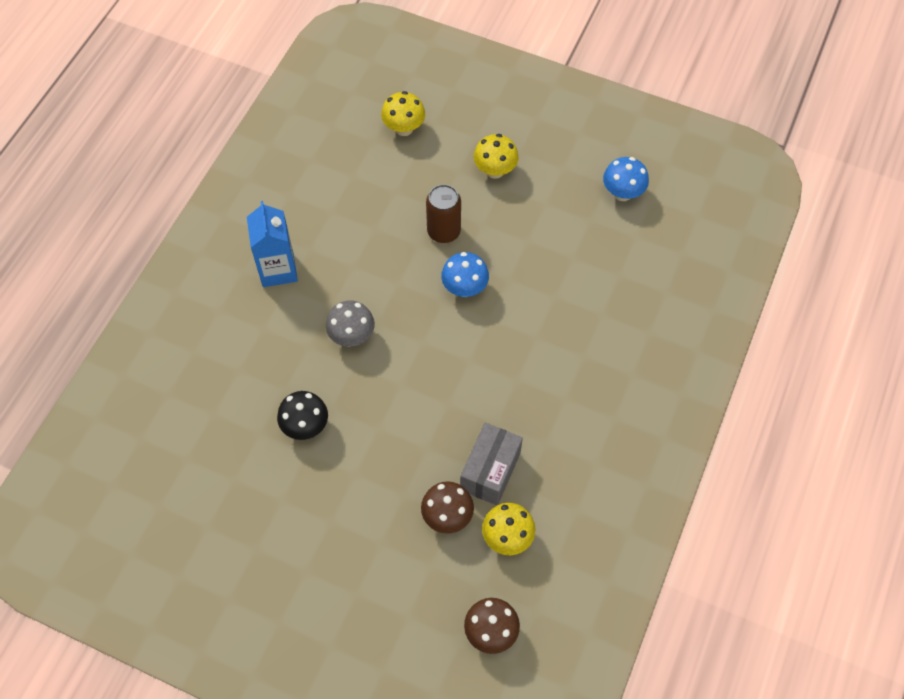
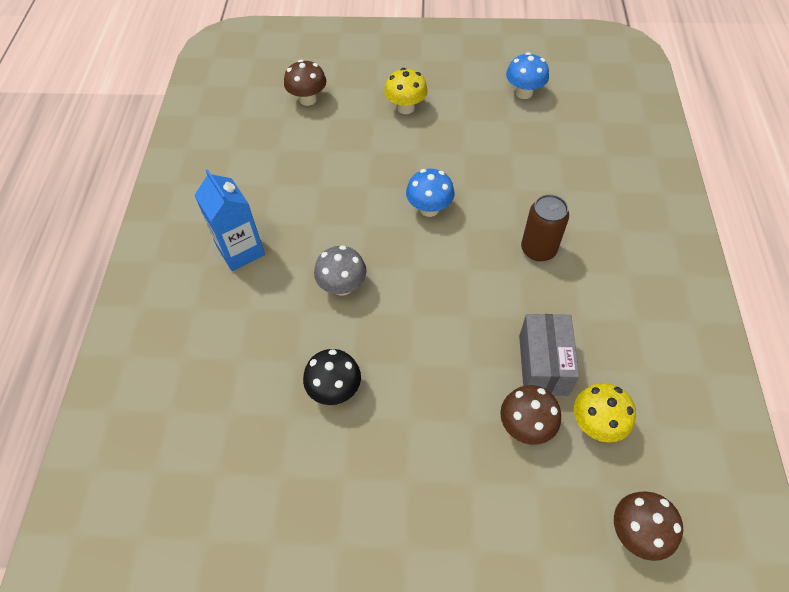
camera: 20 degrees left, 5 degrees down
yellow mushroom [381,91,425,136] -> brown mushroom [284,60,326,106]
brown can [426,184,461,243] -> brown can moved to [521,194,569,261]

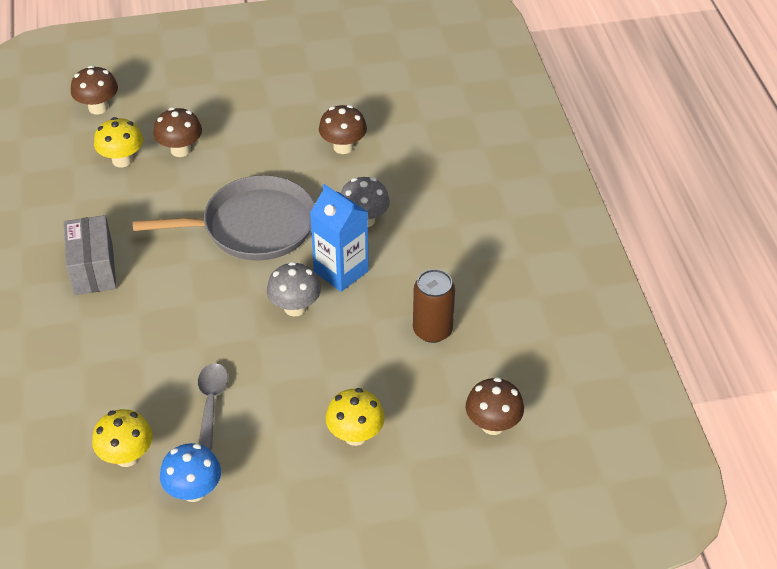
camera: 165 degrees right, 10 degrees down
blue carton [195,169,265,271] -> blue carton moved to [310,184,369,292]
black mushroom [303,349,361,405] -> brown mushroom [319,105,367,154]
blue mushroom [406,169,455,217] -> grey mushroom [267,262,321,316]
grey box [519,314,579,396] -> grey box moved to [64,215,116,295]
brown can [521,194,569,261] -> brown can moved to [413,269,455,343]
none -> yellow mushroom [92,409,153,467]
none -> grey pan [133,175,315,261]
none -> grey spoon [198,363,228,450]

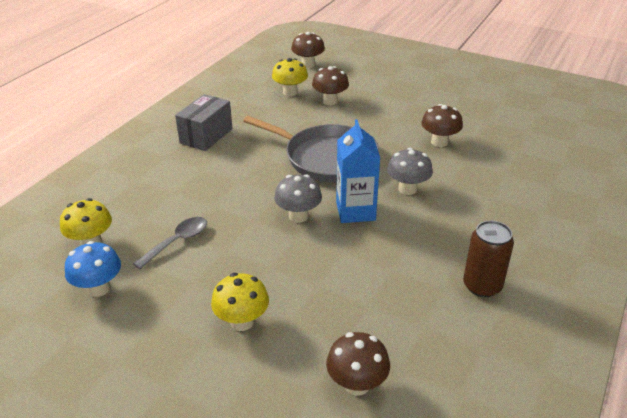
camera: 40 degrees right, 10 degrees down
brown can [413,269,455,343] -> brown can moved to [463,221,514,297]

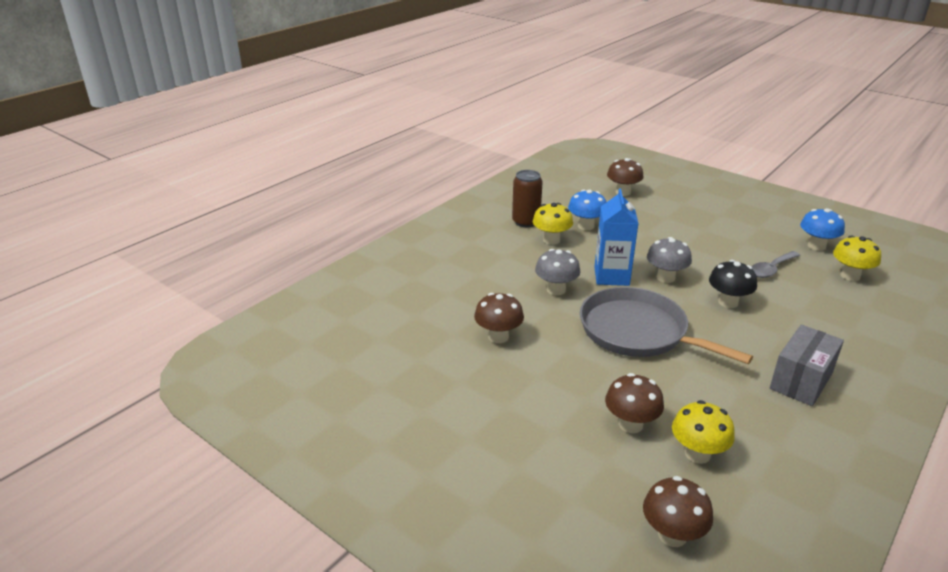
camera: 170 degrees left, 5 degrees down
yellow mushroom [211,273,269,331] -> yellow mushroom moved to [533,203,573,245]
none -> blue mushroom [568,190,606,230]
none -> black mushroom [709,260,757,308]

